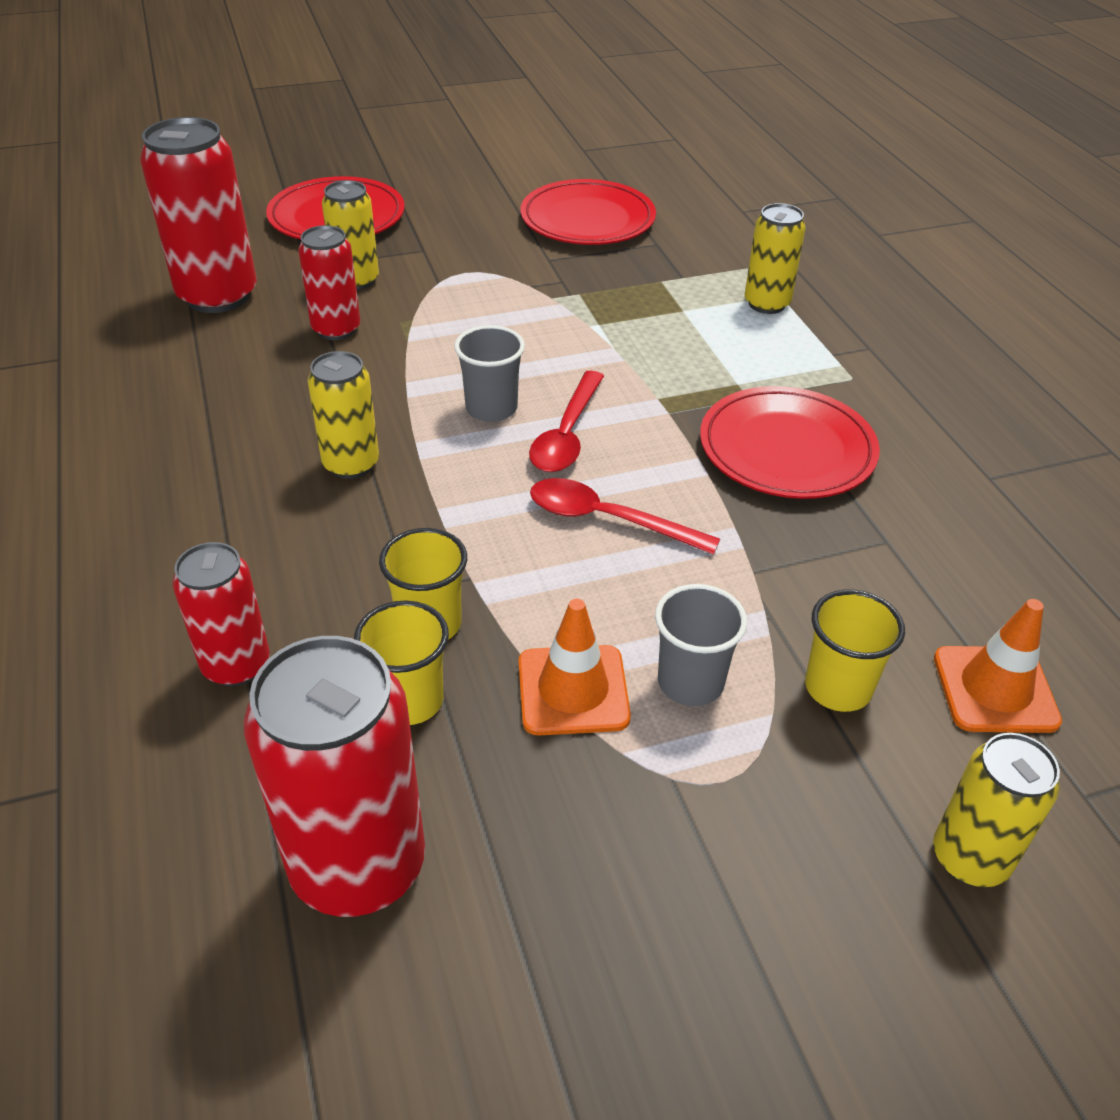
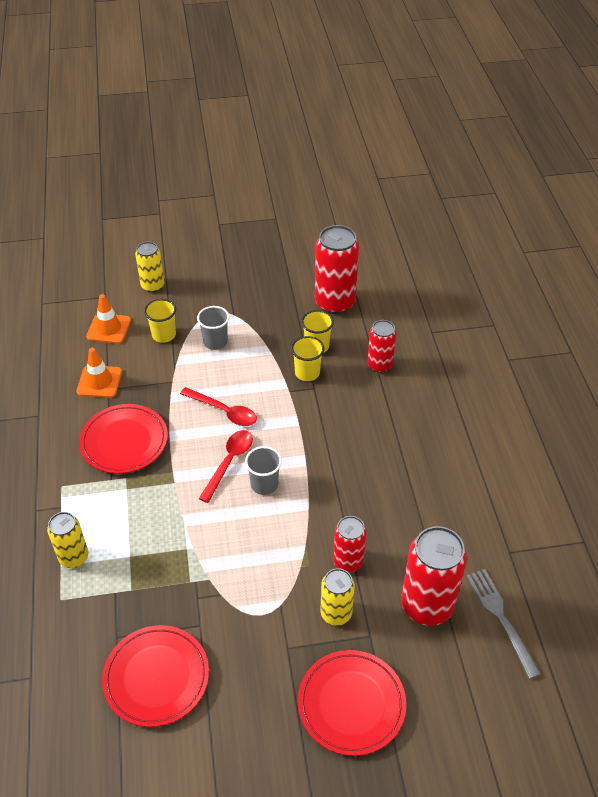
camera: 170 degrees left, 5 degrees up
yellow can [308,351,379,479] -> none
orange traffic cone [519,599,631,735] -> orange traffic cone moved to [77,348,122,398]
none -> grey fork [467,569,541,679]

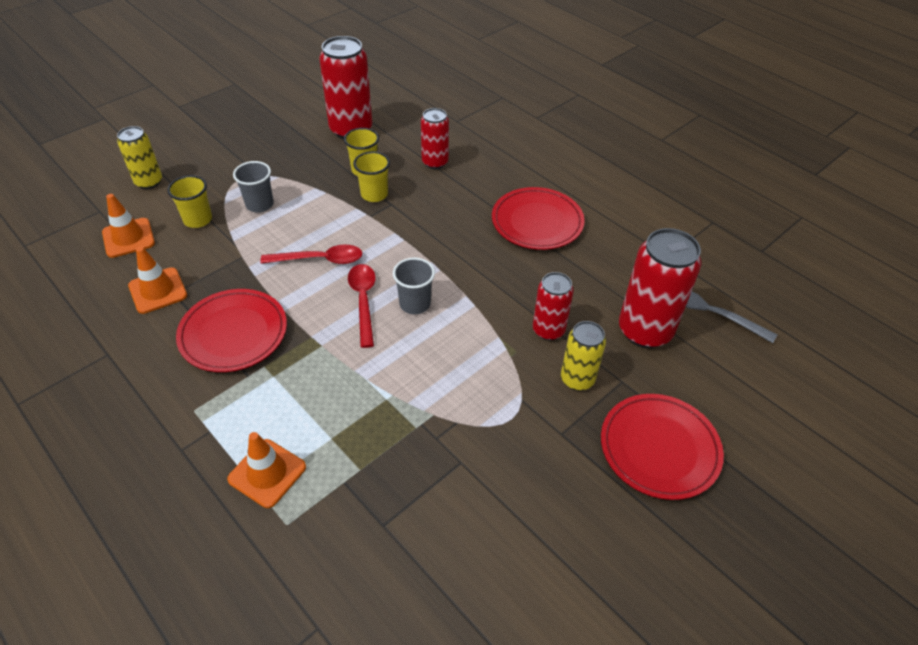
camera: 35 degrees left, 0 degrees up
yellow can [47,512,88,568] -> orange traffic cone [227,432,306,508]
red plate [102,625,209,727] -> red plate moved to [492,187,585,250]

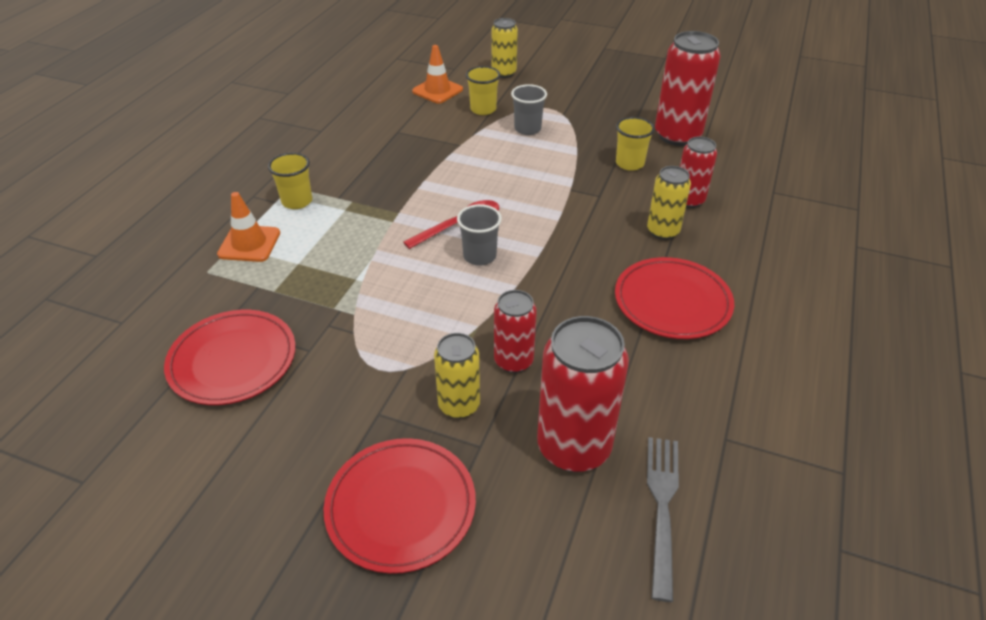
camera: 65 degrees right, 5 degrees down
orange traffic cone [128,246,187,314] -> none
red plate [176,289,287,372] -> red plate moved to [164,310,296,405]
red spoon [260,244,362,264] -> none
yellow cup [353,151,390,202] -> yellow cup moved to [268,152,312,209]
none -> yellow can [647,166,691,240]

